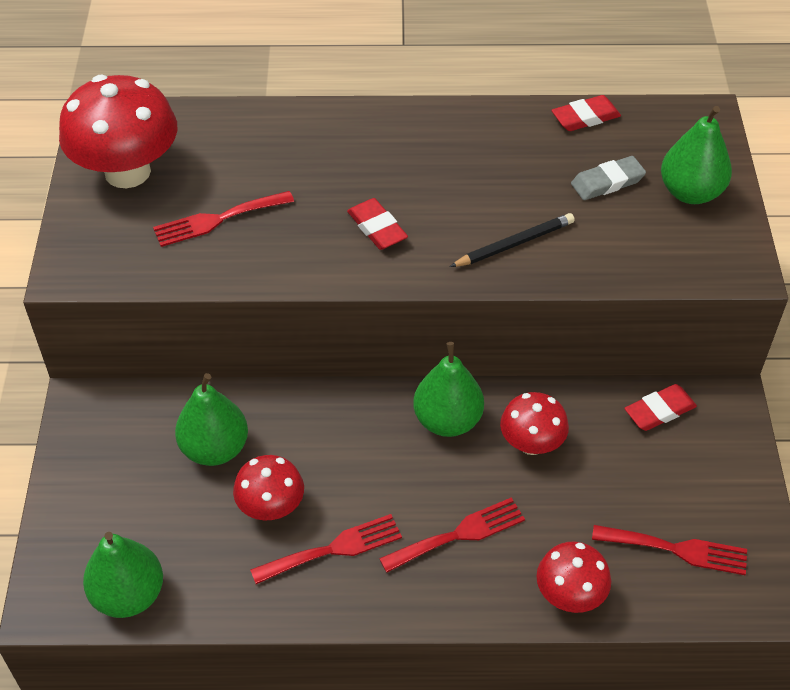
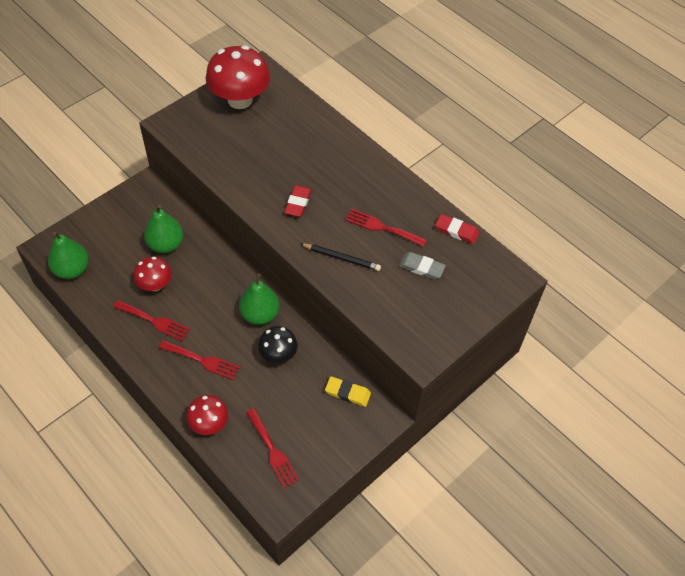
camera: 45 degrees right, 5 degrees up
red fork [153,191,294,247] -> red fork moved to [345,209,427,247]
red mushroom [500,392,569,455] -> black mushroom [258,326,298,363]
red eraser [624,384,697,431] -> yellow eraser [325,376,371,407]
green pear [661,106,732,204] -> none

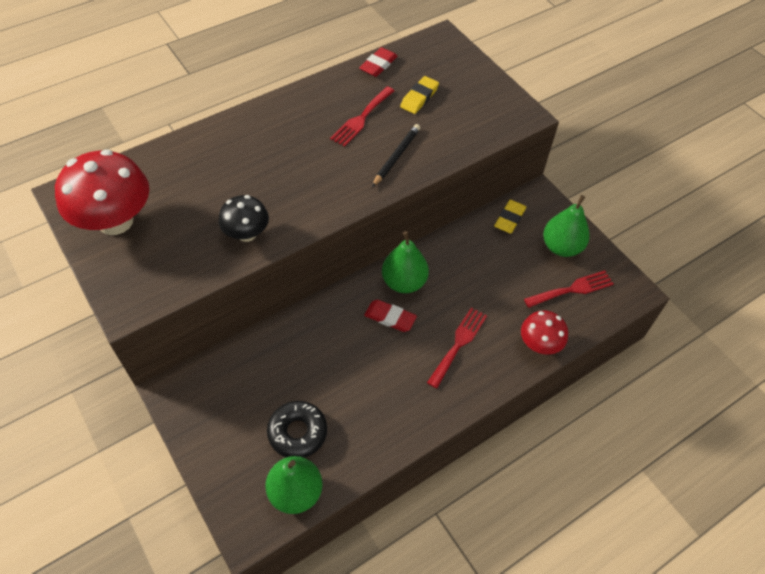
camera: 80 degrees left, 0 degrees up
red fork [113,300,190,341] -> none
red mushroom [134,256,172,291] -> none
green pear [144,205,183,253] -> green pear moved to [543,195,590,257]
black mushroom [258,326,298,363] -> black mushroom moved to [219,195,269,242]
red eraser [284,185,312,217] -> red eraser moved to [364,300,417,332]
grey eraser [399,252,446,279] -> yellow eraser [400,76,439,114]
none -> black donut [267,401,327,458]

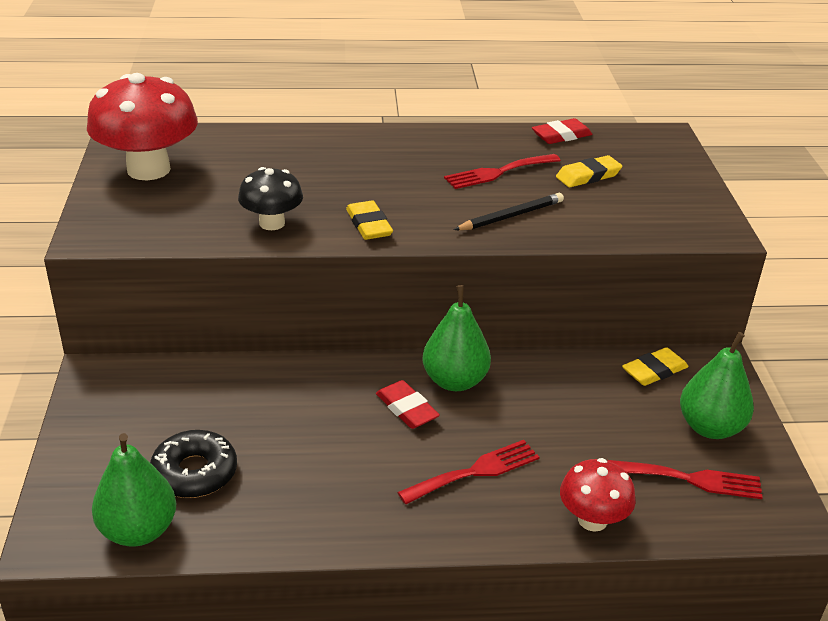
camera: 30 degrees right, 20 degrees down
none -> yellow eraser [346,200,393,240]

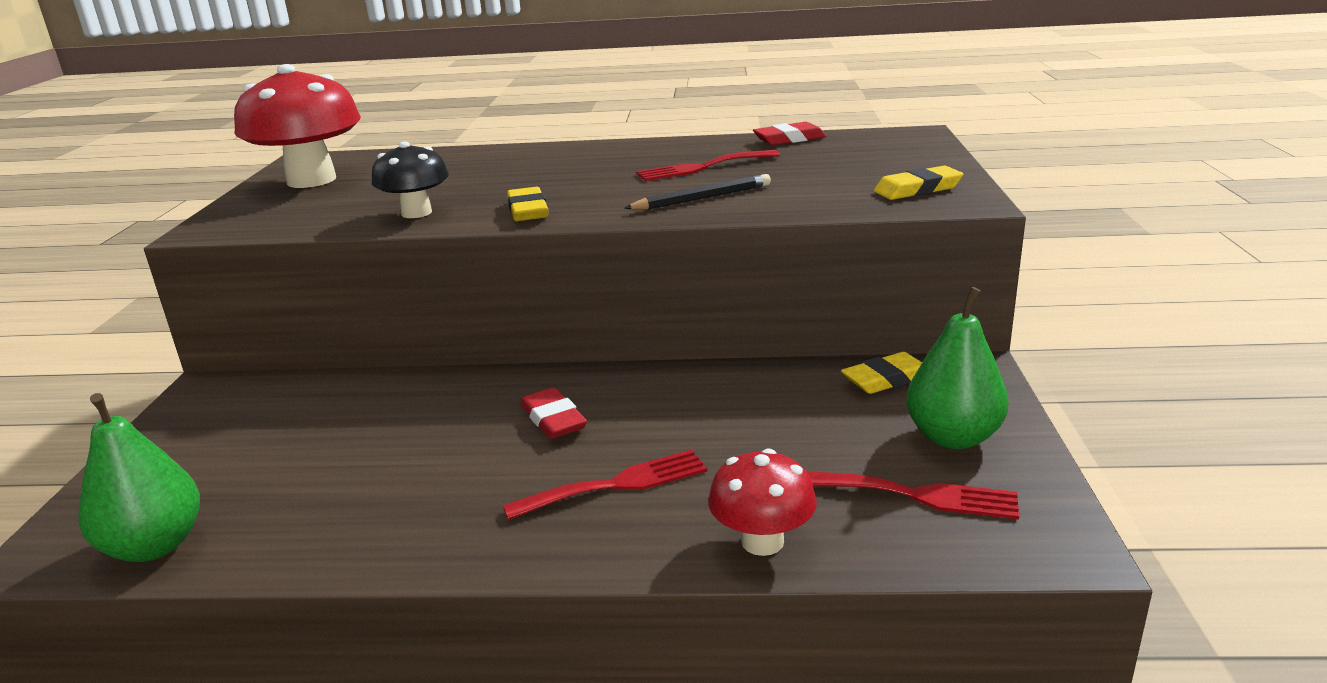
camera: 10 degrees right, 10 degrees down
black donut [150,430,237,498] -> none
green pear [422,285,491,391] -> none
yellow eraser [556,155,622,187] -> yellow eraser moved to [874,166,963,200]

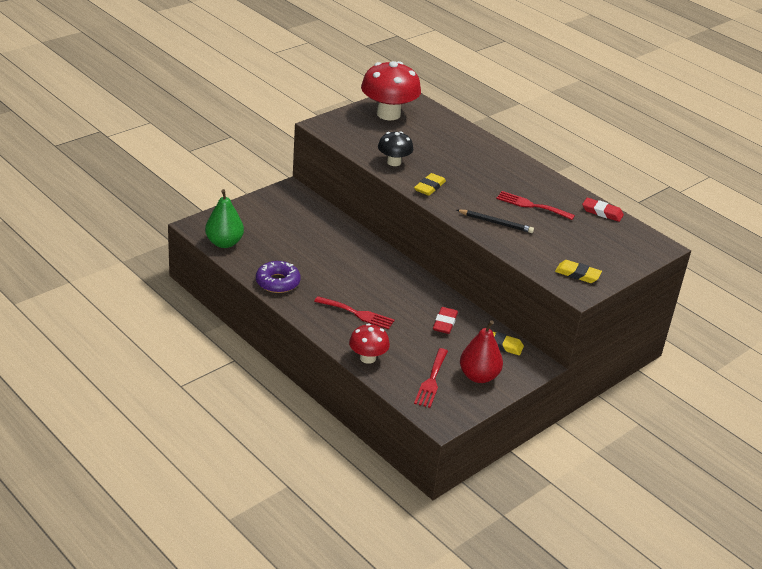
camera: 40 degrees right, 10 degrees up
red eraser [520,387,587,439] -> red eraser moved to [433,307,458,334]
red fork [807,471,1019,520] -> red fork turned 45 degrees clockwise [414,348,448,408]
green pear [906,287,1008,449] -> red pear [460,320,503,383]
none -> purple donut [256,261,301,293]

